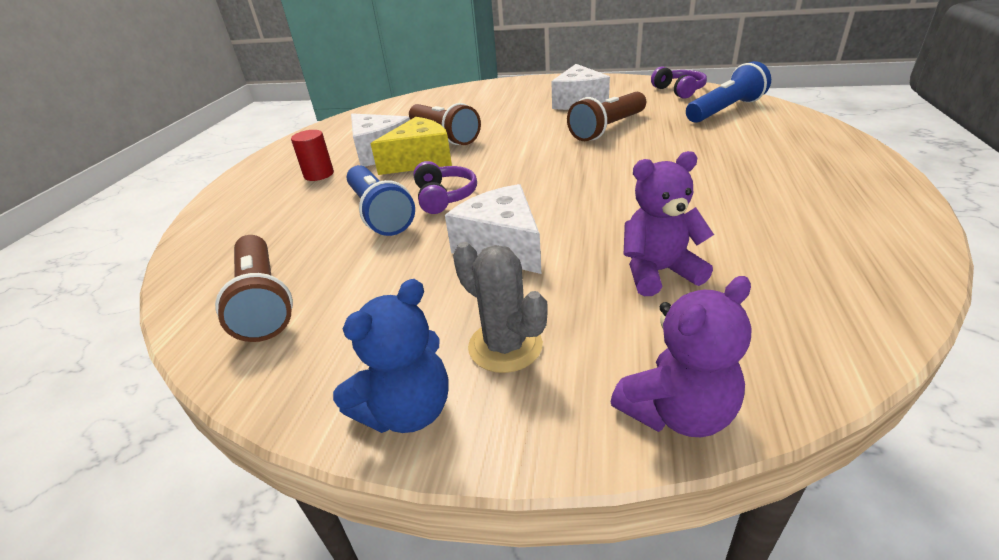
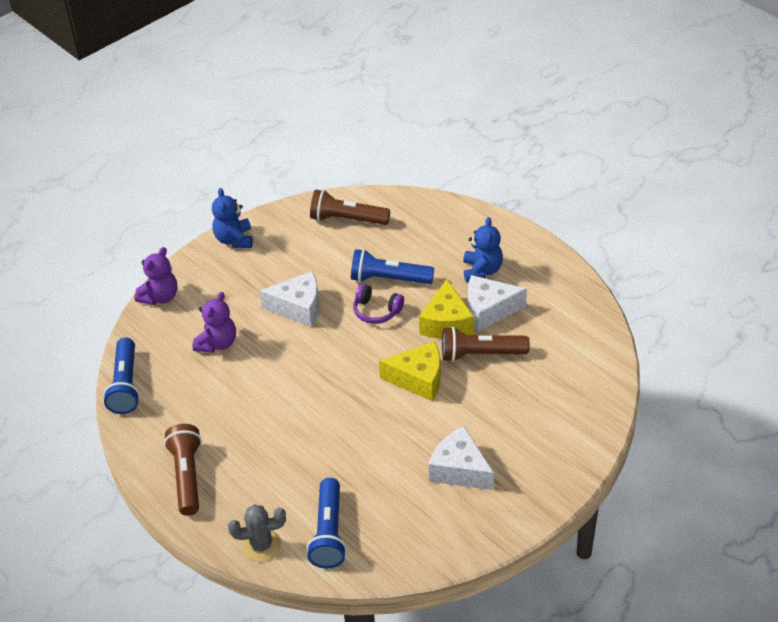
camera: 125 degrees right, 10 degrees up
red cylinder [291,130,334,181] -> blue teddy bear [463,217,503,282]
grey cactus [453,242,548,373] -> grey cactus moved to [228,504,286,562]
brown flashlight [567,92,646,141] -> brown flashlight moved to [164,424,202,516]
purple teddy bear [610,276,752,437] -> purple teddy bear turned 150 degrees counterclockwise [134,247,178,305]
purple headphones [651,66,707,99] -> none
none -> blue flashlight [103,337,140,414]
none -> yellow cheese [379,341,441,401]

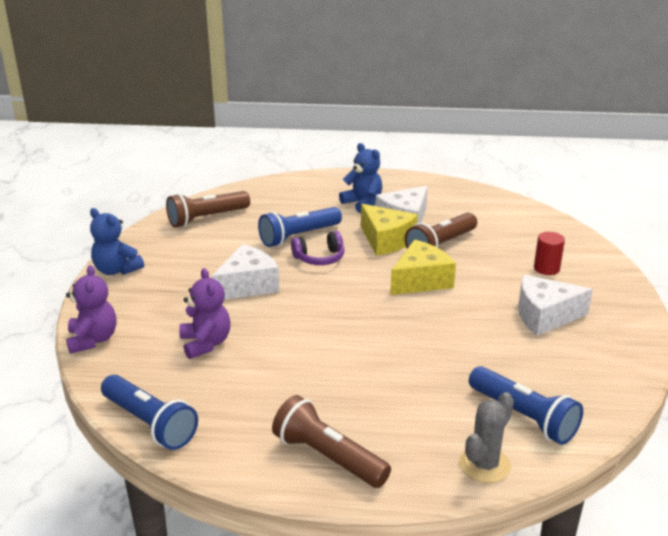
camera: 45 degrees left, 15 degrees down
none -> red cylinder [534,232,565,275]

